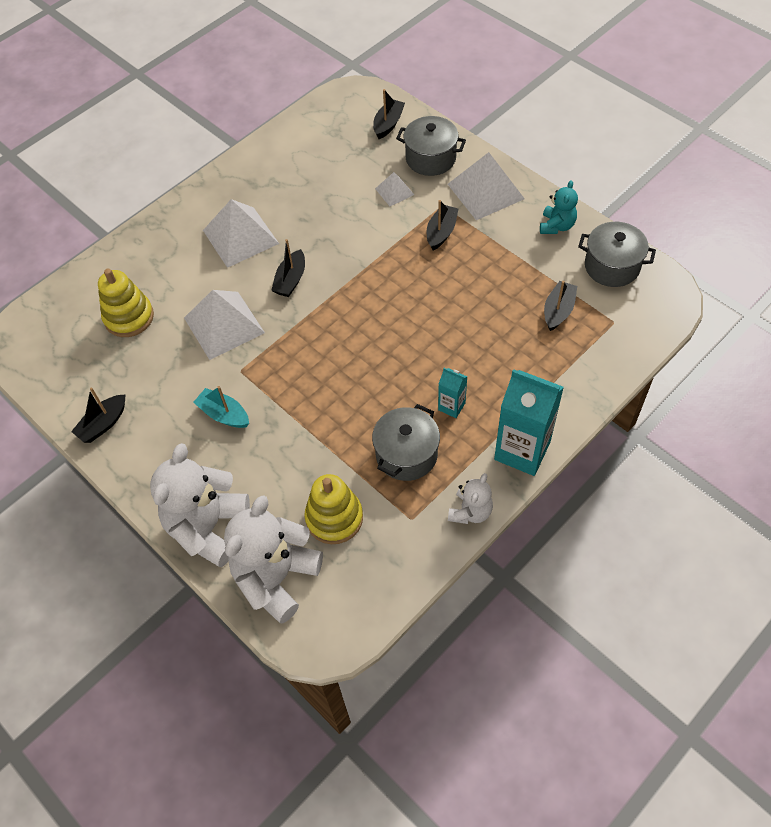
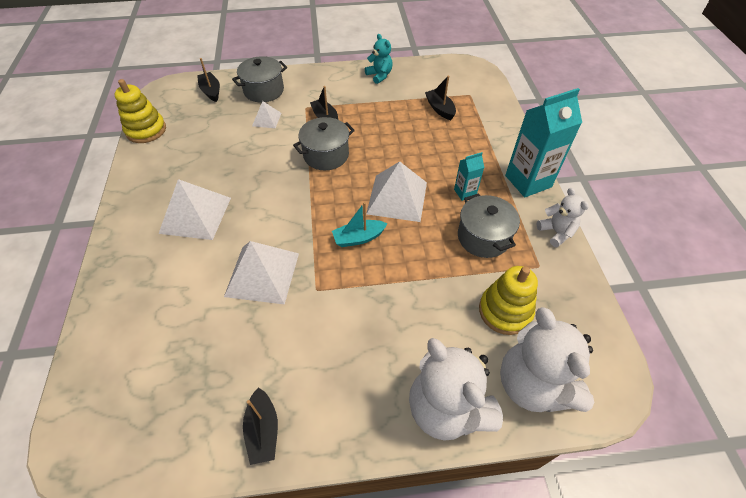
camera: 55 degrees left, 5 degrees down
yellow stacking toy [98,268,154,337] -> yellow stacking toy moved to [115,79,166,143]
turquoise boat [193,386,249,428] -> turquoise boat moved to [332,202,388,247]
black boat [271,239,305,297] -> none
white pyramid [448,152,525,220] -> white pyramid moved to [366,161,427,222]
grey pot [578,222,656,287] -> grey pot moved to [293,117,355,170]

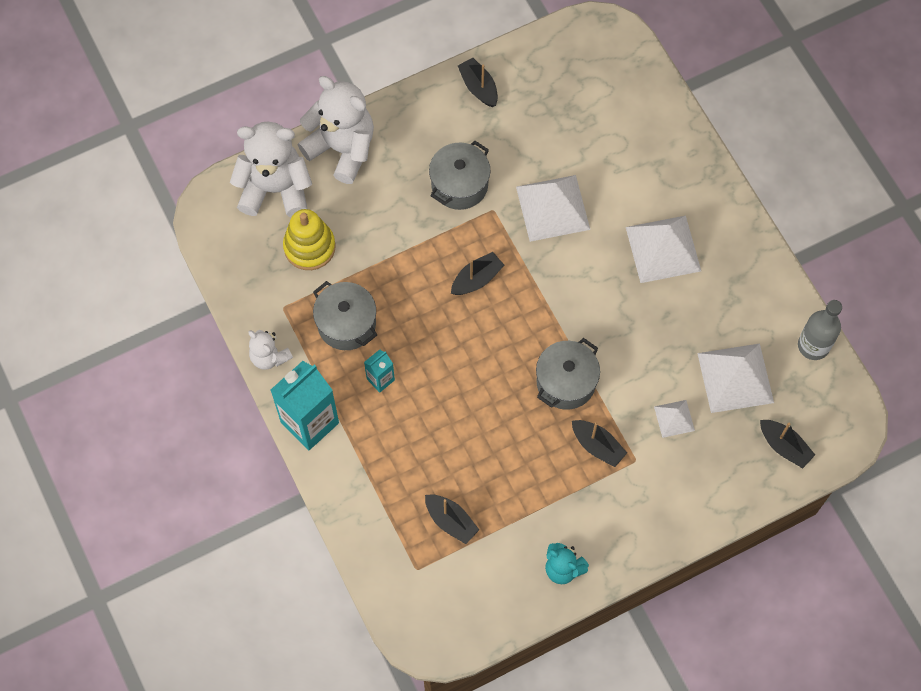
camera: 160 degrees right, 15 degrees up
yellow stacking toy [115,79,166,143] -> grey bottle [798,300,842,360]
grey pot [232,56,287,103] -> grey pot moved to [429,141,491,210]
turquoise boat [332,202,388,247] -> black boat [451,252,505,295]
white pyramid [366,161,427,222] -> white pyramid moved to [697,344,774,413]
white teddy bear [500,307,594,412] -> white teddy bear turned 45 degrees counterclockwise [230,122,312,217]

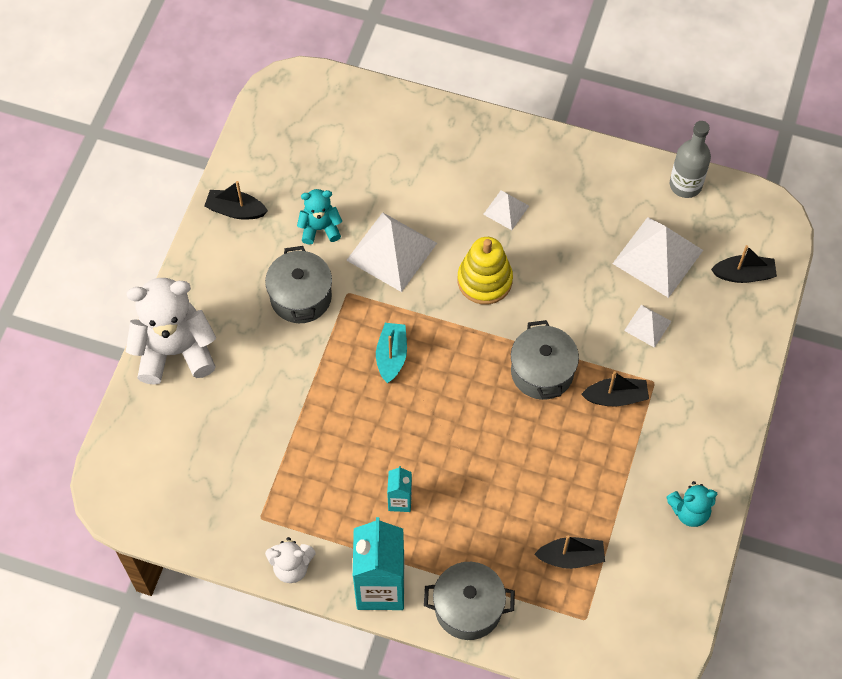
camera: 45 degrees left, 5 degrees down
white teddy bear [230,122,312,217] -> none
yellow stacking toy [283,209,335,270] -> yellow stacking toy moved to [458,237,513,305]
grey pot [313,281,377,350] -> grey pot moved to [424,562,515,640]
black boat [451,252,505,295] -> turquoise boat [376,323,407,383]
white pyramid [626,216,701,283] -> white pyramid [483,190,529,230], size x0.52
none -> turquoise teddy bear [297,189,342,245]

